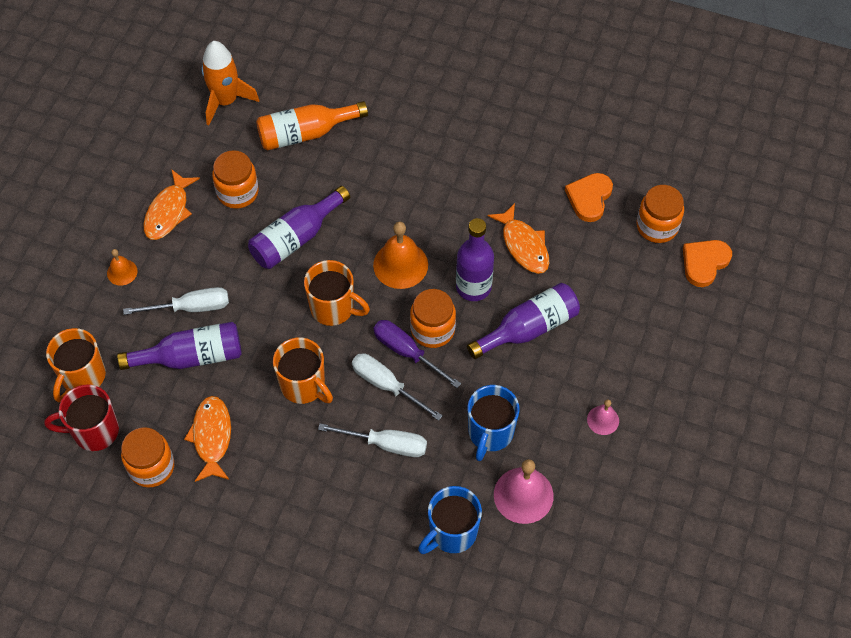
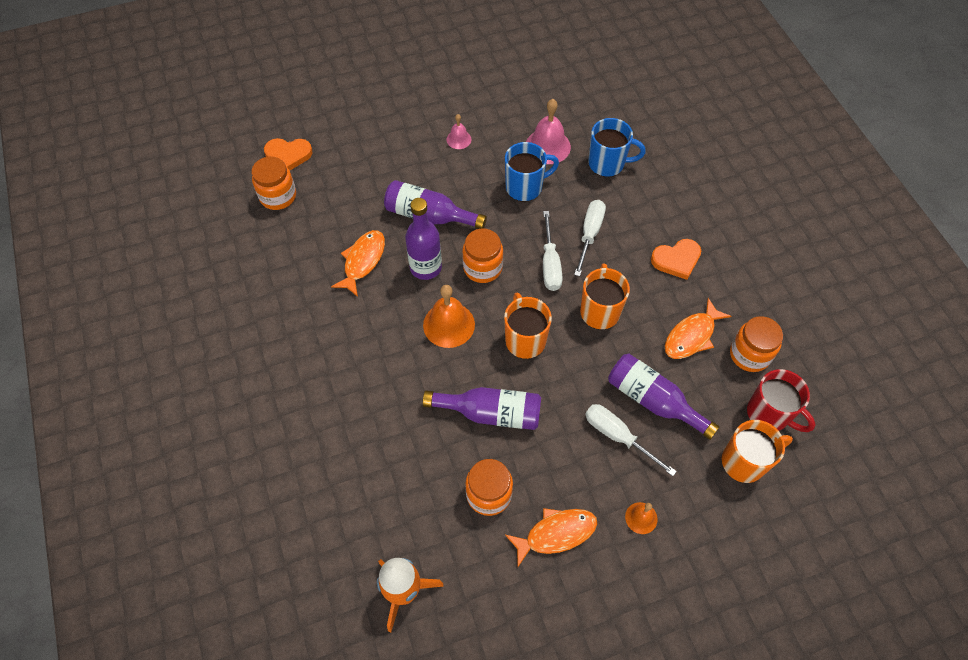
camera: 130 degrees left, 0 degrees up
orange bottle [256,101,368,151] -> none
white screwdriver [318,423,427,457] -> white screwdriver turned 45 degrees clockwise [574,200,606,276]
purple screwdriver [373,320,461,388] -> none
orange heart [565,173,613,222] -> orange heart moved to [651,239,701,280]

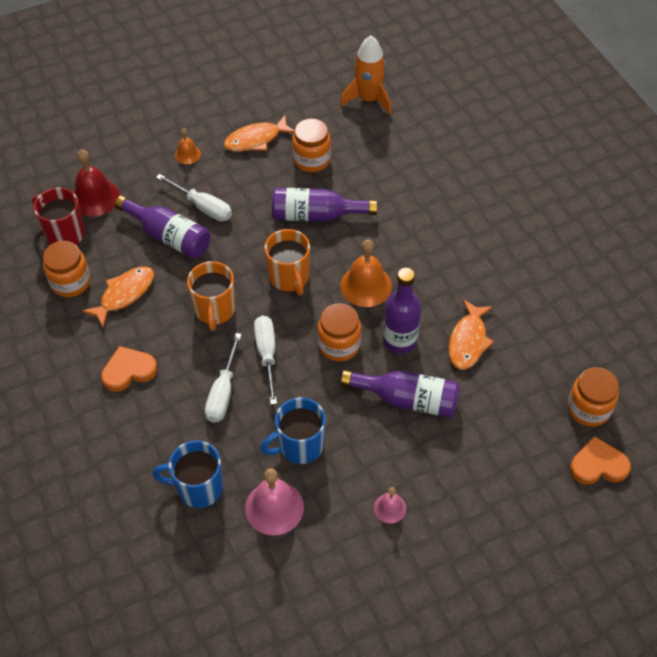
camera: 175 degrees right, 5 degrees down
orange mug [722,420,793,483] -> red bell [73,149,120,217]

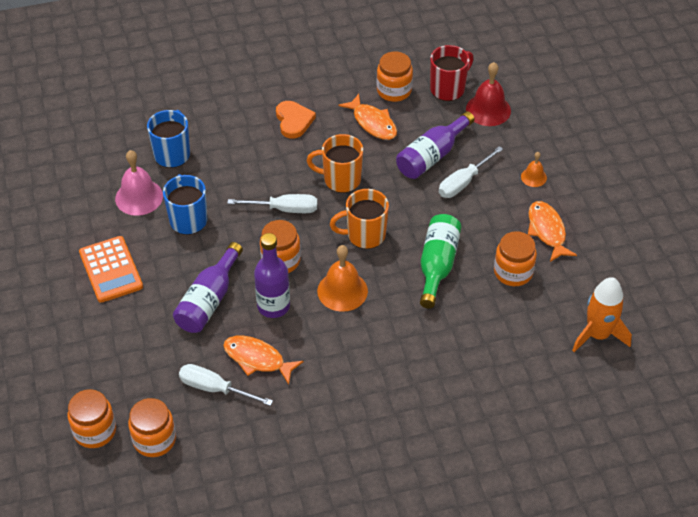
camera: 100 degrees right, 5 degrees down
white screwdriver [205,333,242,423] -> white screwdriver moved to [179,364,273,406]
purple bottle [272,188,377,222] -> green bottle [420,214,461,309]
pink bell [374,487,406,524] -> orange calculator [79,236,143,303]
orange heart [570,436,631,485] -> orange jar [67,389,116,448]

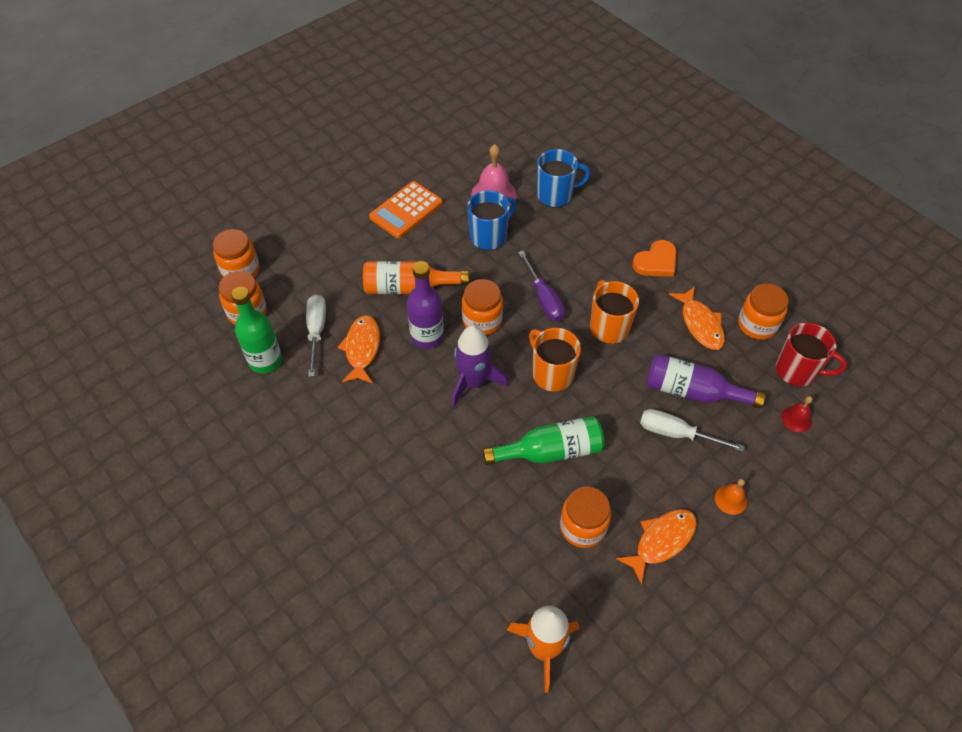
camera: 65 degrees right, 5 degrees up
purple bottle [173,242,243,333] -> orange bottle [363,261,469,294]
white screwdriver [227,194,317,213] -> purple screwdriver [518,251,565,322]
orange bell [317,245,368,312] -> purple rocket [452,325,508,407]
orange fish [339,94,397,140] -> orange fish turned 45 degrees counterclockwise [669,286,725,350]
red bell [466,62,511,126] -> red bell [781,396,813,433], size x0.55
none -> green bottle [231,287,282,373]

